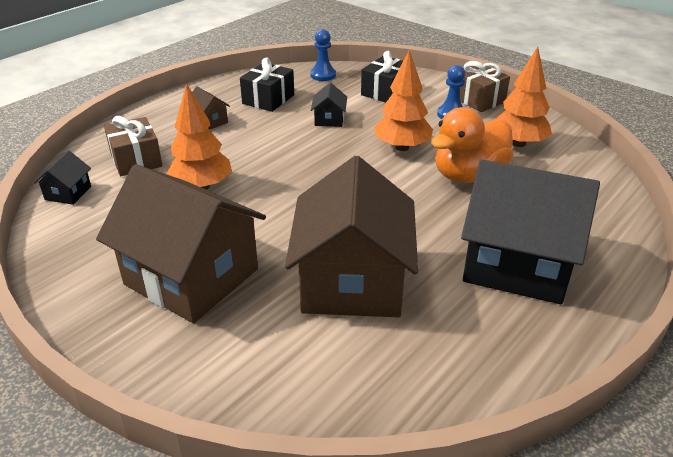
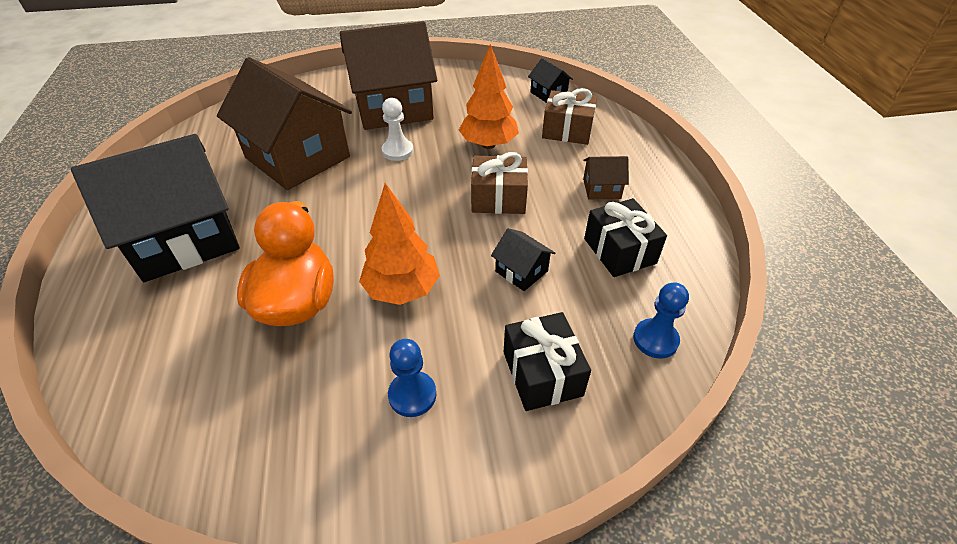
camera: 130 degrees right, 10 degrees up
brown gift [460,61,510,112] -> brown gift moved to [471,152,528,214]
orange tree [496,47,552,147] -> none
none -> white pawn [382,98,414,161]

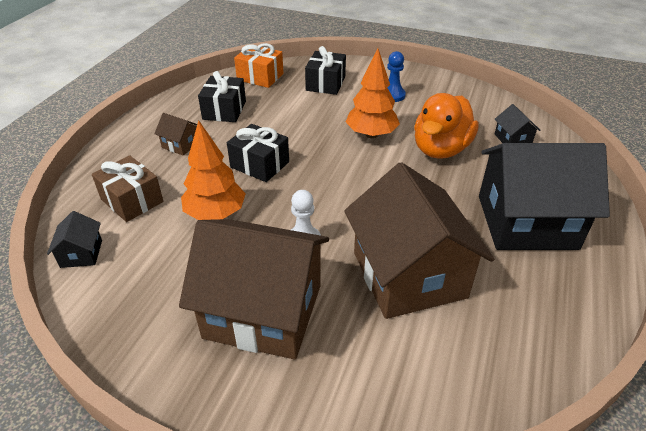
camera: 150 degrees left, 5 degrees down
brown gift [471,152,528,214] -> black gift [227,124,289,182]
black house [491,228,555,291] -> black house moved to [495,104,541,143]
blue pawn [633,282,689,359] -> orange gift [234,43,284,88]

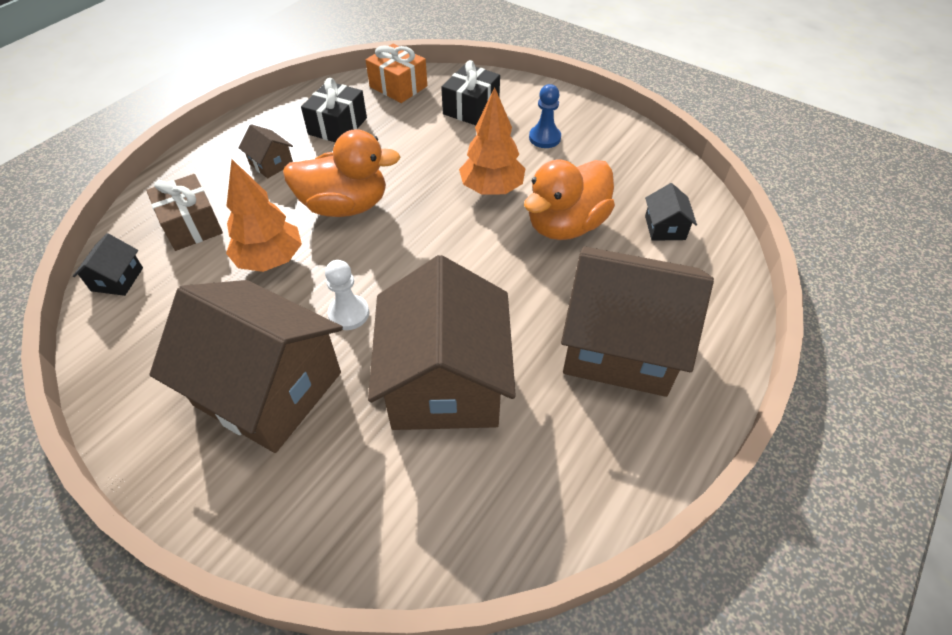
camera: 15 degrees right, 10 degrees up
black gift [227,124,289,182] -> orange duck [283,129,400,217]
black house [479,143,610,250] -> brown house [561,247,714,397]

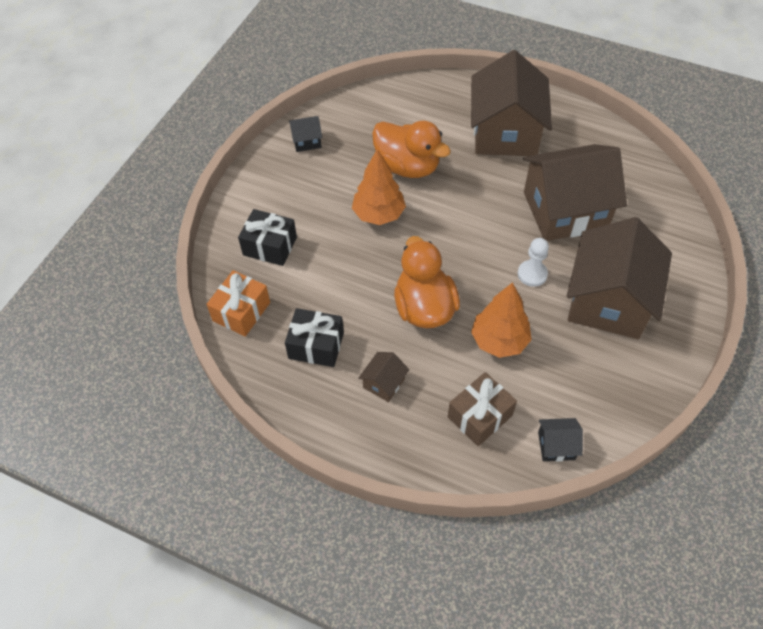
camera: 100 degrees left, 5 degrees up
blue pawn [529,84,561,148] -> none
black house [645,183,697,241] -> black house moved to [289,116,322,152]

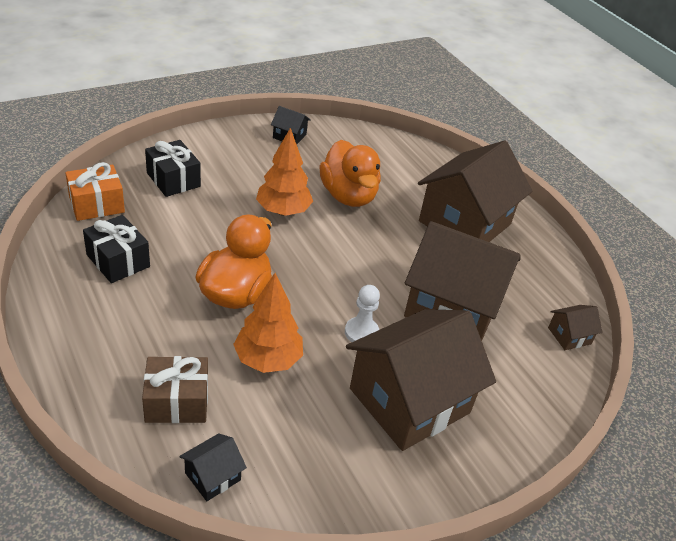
camera: 30 degrees right, 15 degrees down
brown house [358,352,409,402] -> brown house moved to [548,305,603,350]
black house [538,418,583,462] -> black house turned 75 degrees counterclockwise [179,433,247,501]

